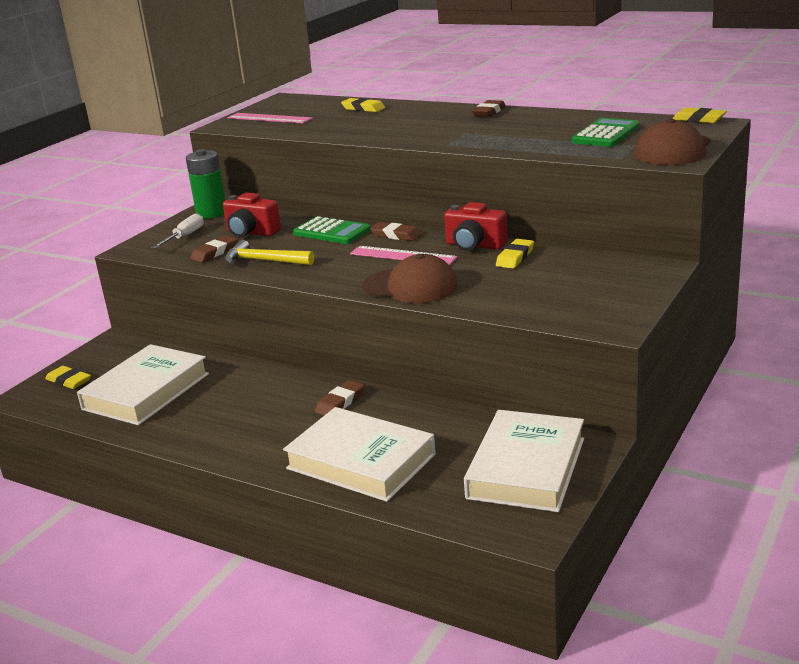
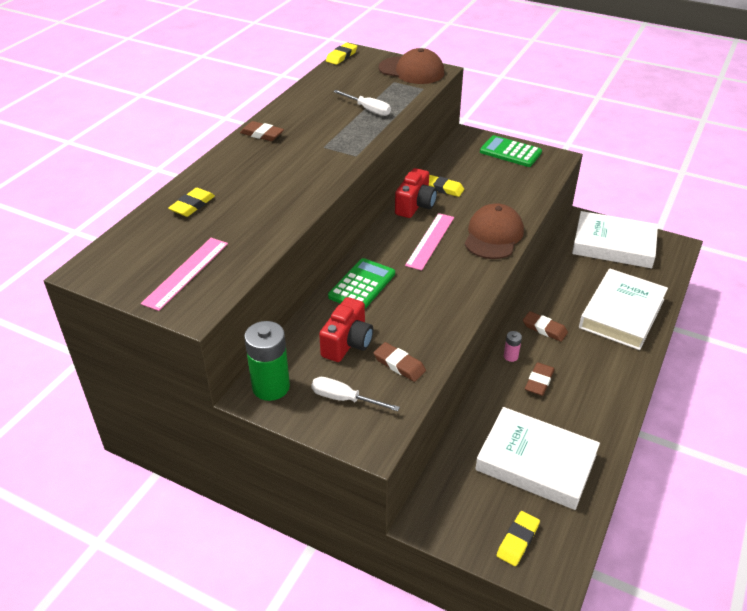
camera: 95 degrees left, 15 degrees up
yellow hammer [225,240,314,265] -> none
brown eraser [370,222,421,241] -> brown eraser moved to [525,362,555,396]
green calculator [572,118,639,147] -> green calculator moved to [480,135,542,167]
none -> white screwdriver [333,90,391,116]
none -> pink battery [504,331,522,362]

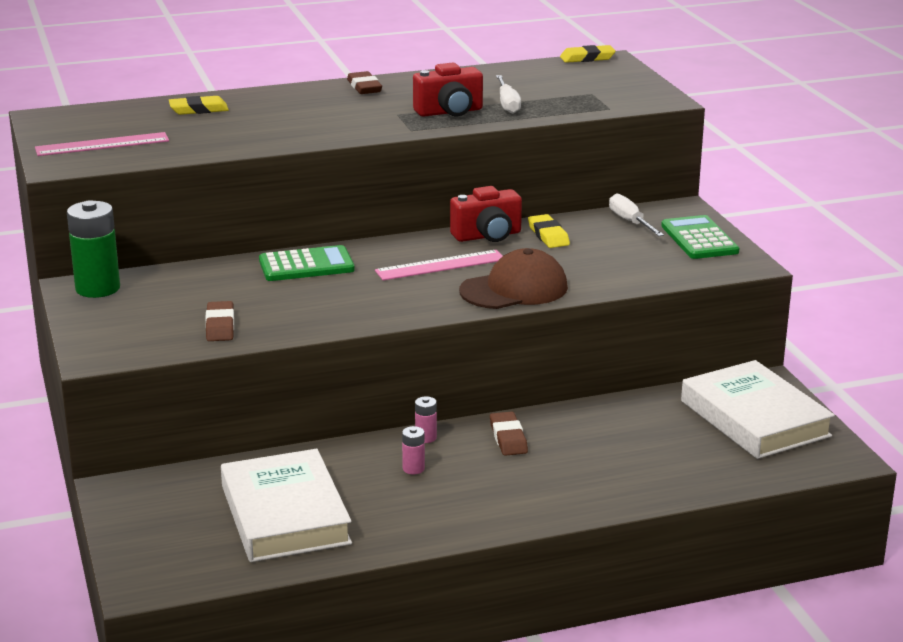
camera: 45 degrees right, 15 degrees down
white screwdriver [311,377,400,411] -> white screwdriver moved to [609,193,664,236]
red camera [319,297,373,362] -> red camera moved to [413,63,483,117]
brown cap [379,48,444,84] -> none
yellow eraser [497,511,540,566] -> none
brown eraser [525,362,555,396] -> pink battery [402,426,425,474]
white book [579,269,668,350] -> none

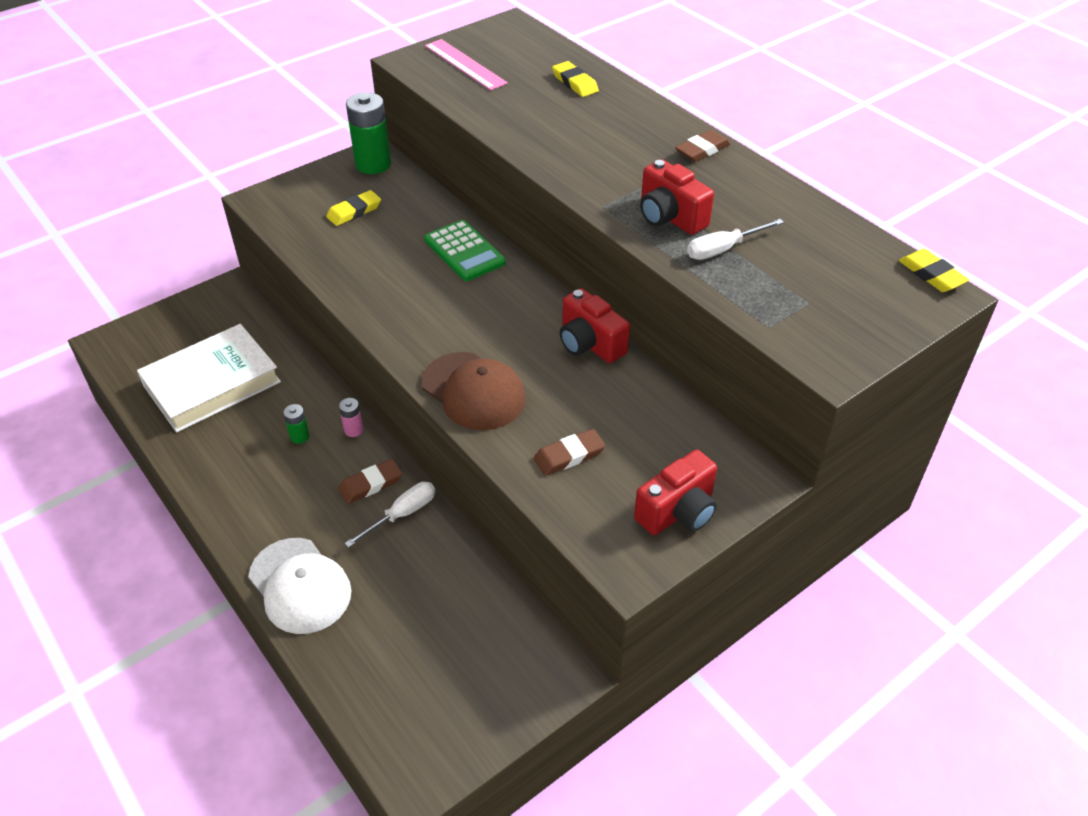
camera: 70 degrees right, 20 degrees up
brown eraser [206,301,234,341] -> brown eraser moved to [534,429,606,476]
pink ruler [375,250,503,281] -> none
pink battery [402,426,425,474] -> green battery [283,404,310,444]
yellow eraser [528,214,570,248] -> yellow eraser moved to [326,190,381,226]
white screwdriver [609,193,664,236] -> white screwdriver moved to [345,482,435,548]
green calculator [661,215,739,259] -> red camera [634,450,717,535]
white book [681,360,835,459] -> none
none -> white cap [248,538,352,634]

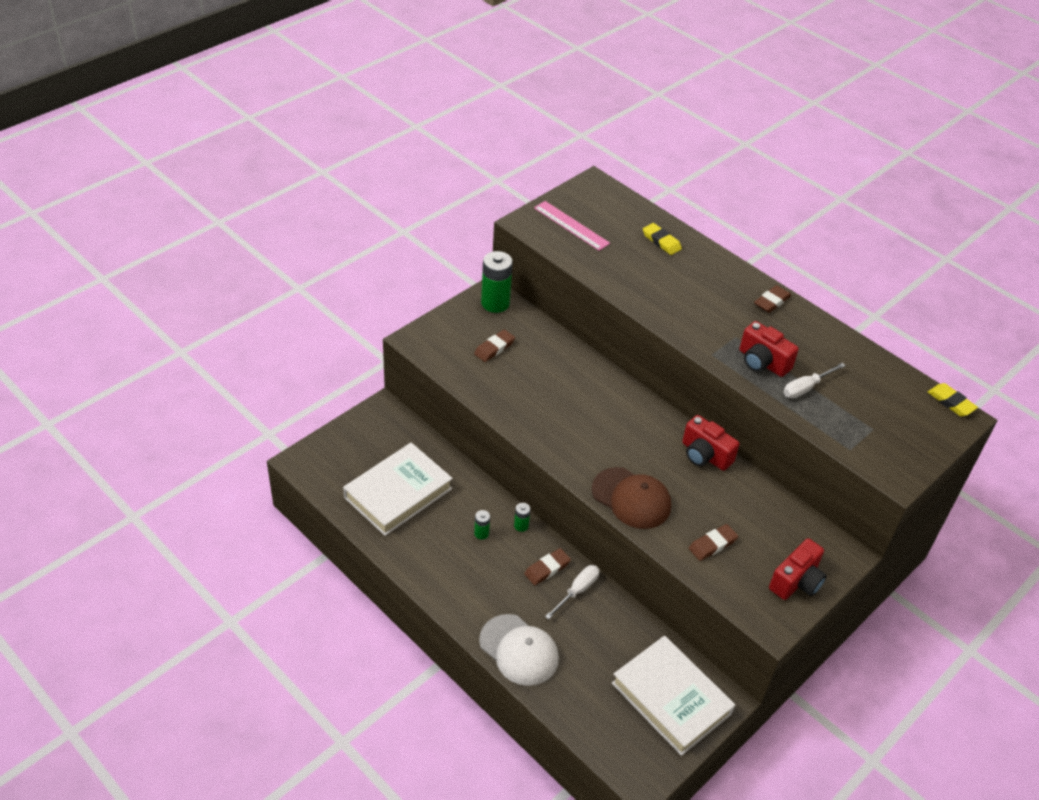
camera: 10 degrees left, 0 degrees up
yellow eraser [326,190,381,226] -> brown eraser [474,330,515,362]
pink battery [339,398,363,437] -> green battery [514,503,530,532]
green calculator [424,220,506,281] -> none
none -> white book [612,636,735,756]

